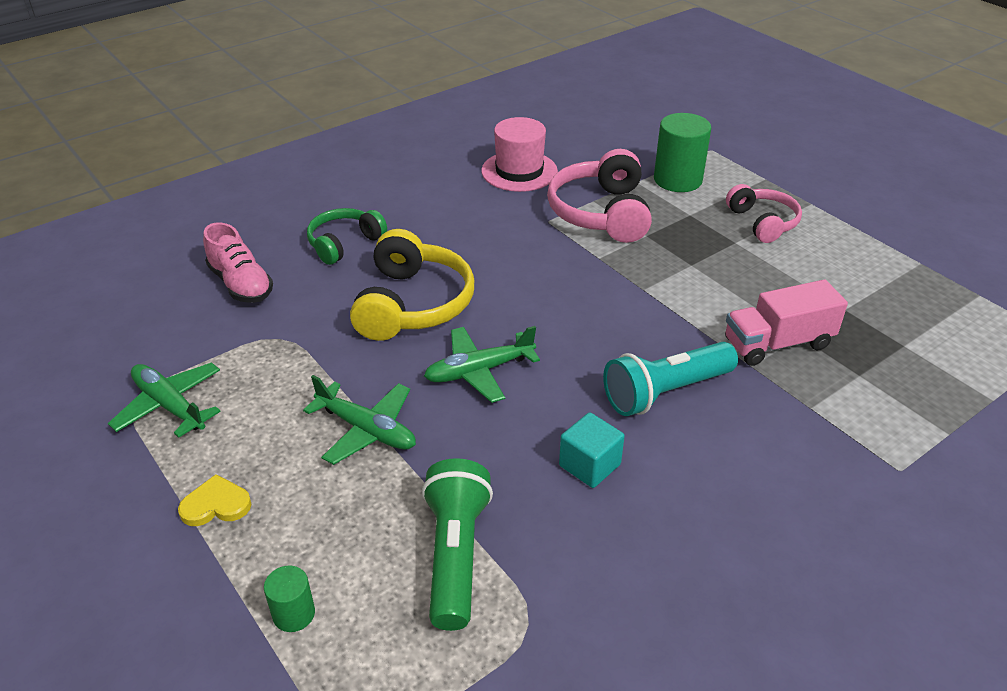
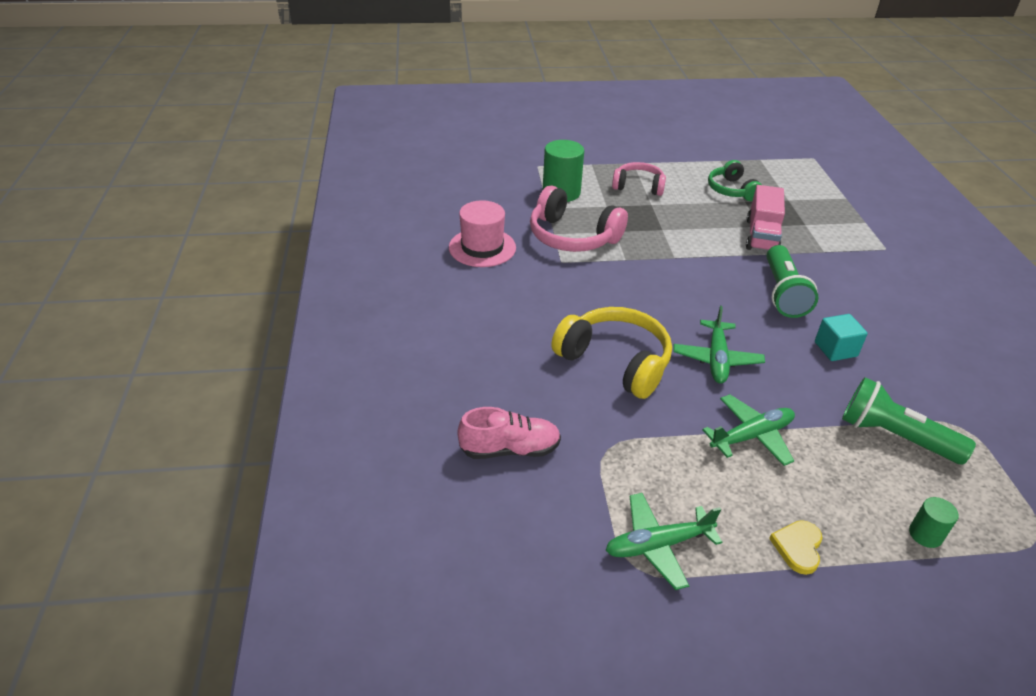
camera: 60 degrees left, 0 degrees up
green headphones [307,208,387,265] -> green headphones moved to [708,160,762,201]
turquoise flashlight [603,342,738,416] -> green flashlight [766,245,818,318]

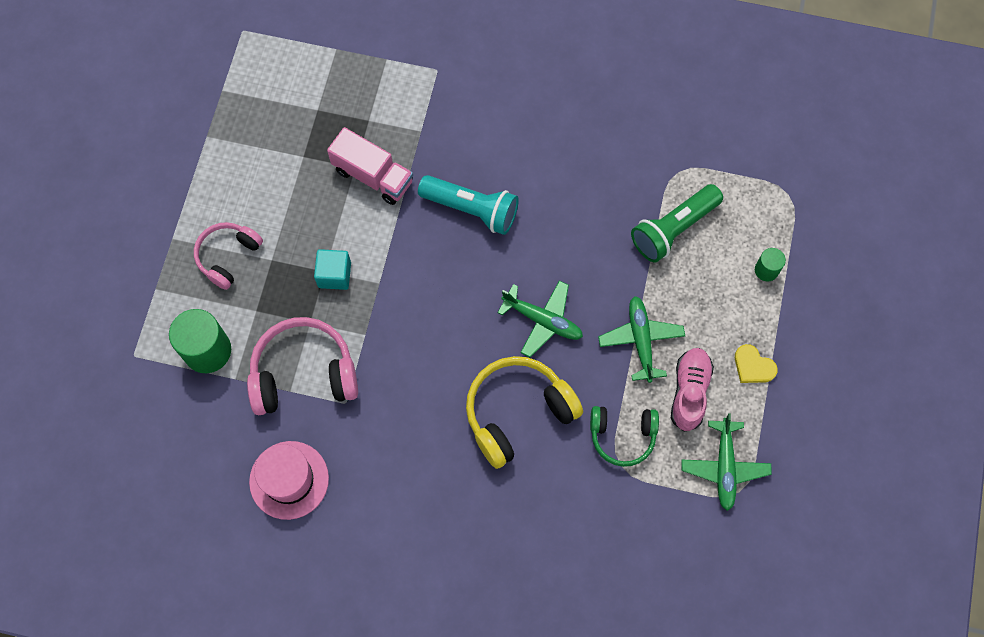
camera: 70 degrees left, 30 degrees up
pink shoe [457,407,561,459] -> pink shoe moved to [671,348,714,432]
pink headphones [530,186,628,252] -> pink headphones turned 150 degrees counterclockwise [247,317,358,415]
green headphones [708,160,762,201] -> green headphones moved to [590,406,659,467]
green flashlight [766,245,818,318] -> turquoise flashlight [418,175,519,235]
turquoise cube [815,314,868,361] -> turquoise cube moved to [314,249,351,290]

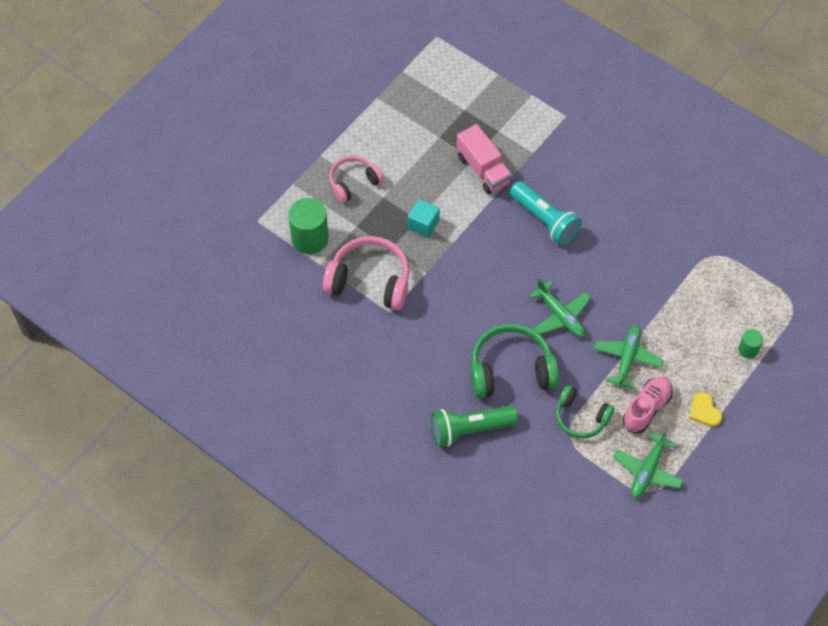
camera: 25 degrees right, 10 degrees down
pink hat [249,441,329,520] -> none
yellow headphones [466,356,583,469] -> green headphones [471,324,559,398]
green flashlight [631,184,723,263] -> green flashlight moved to [431,406,518,447]

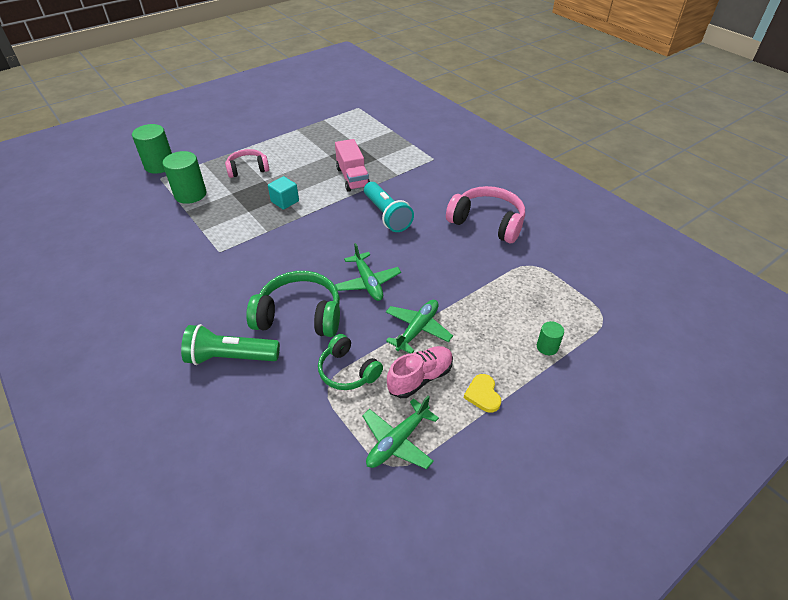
camera: 15 degrees right, 15 degrees down
pink headphones [323,236,410,310] -> pink headphones moved to [446,186,525,243]
none -> green cylinder [132,124,172,174]

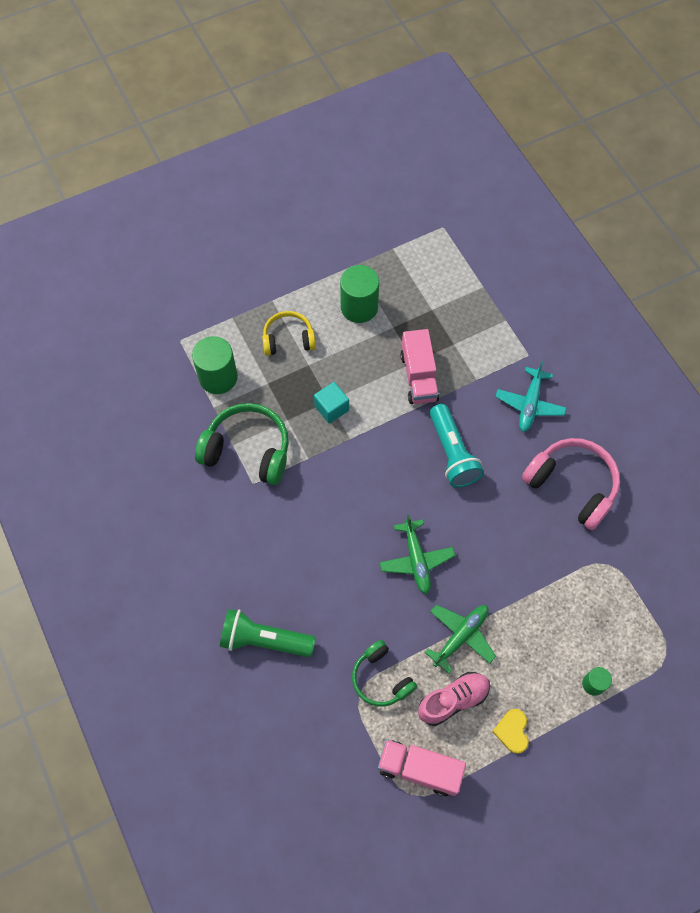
camera: 10 degrees right, 20 degrees up
green cylinder [132,124,172,174] -> green cylinder moved to [340,265,379,323]
pink headphones [225,149,269,178] -> yellow headphones [262,311,316,356]
green headphones [246,271,340,337] -> green headphones moved to [195,403,289,485]
green plane [362,396,439,469] -> pink truck [378,739,466,796]
none -> turquoise plane [496,361,566,432]

